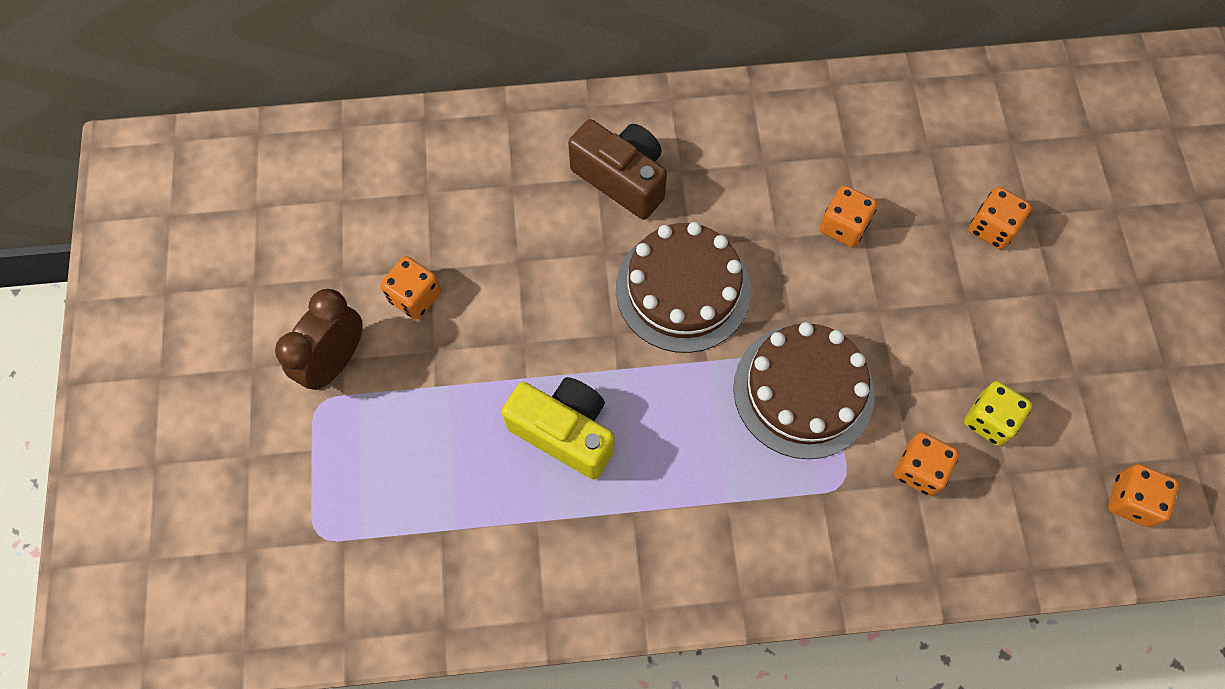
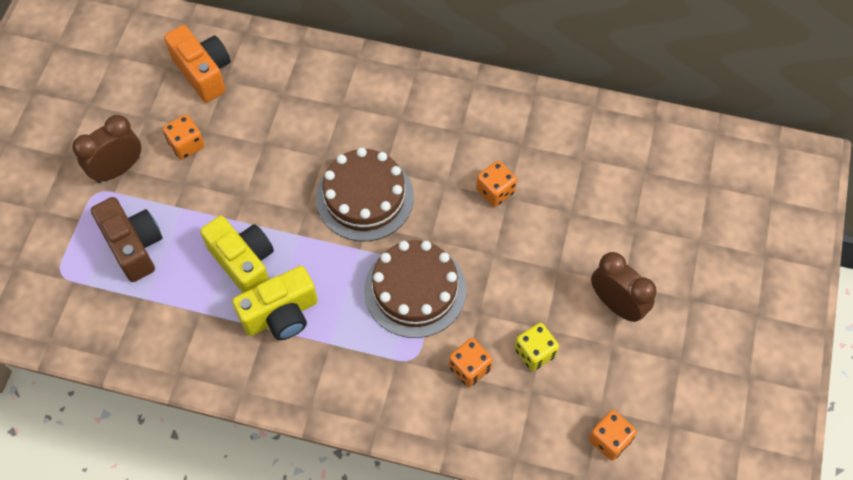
camera: 20 degrees right, 5 degrees down
brown camera [568,119,667,220] -> brown camera moved to [91,197,163,282]
orange dice [969,187,1032,249] -> none
none -> orange camera [164,25,231,103]
none -> yellow camera [232,266,318,340]
none -> brown clock [591,252,657,322]

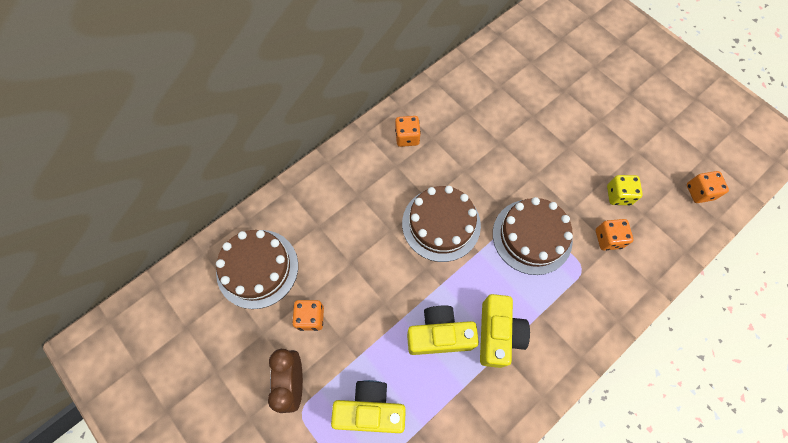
camera: 55 degrees left, 5 degrees up
brown camera [91,197,163,282] -> yellow camera [331,380,406,433]
orange camera [164,25,231,103] -> brown cake [216,230,298,309]
orange dice [476,161,517,207] -> orange dice moved to [395,116,421,147]
brown clock [591,252,657,322] -> none

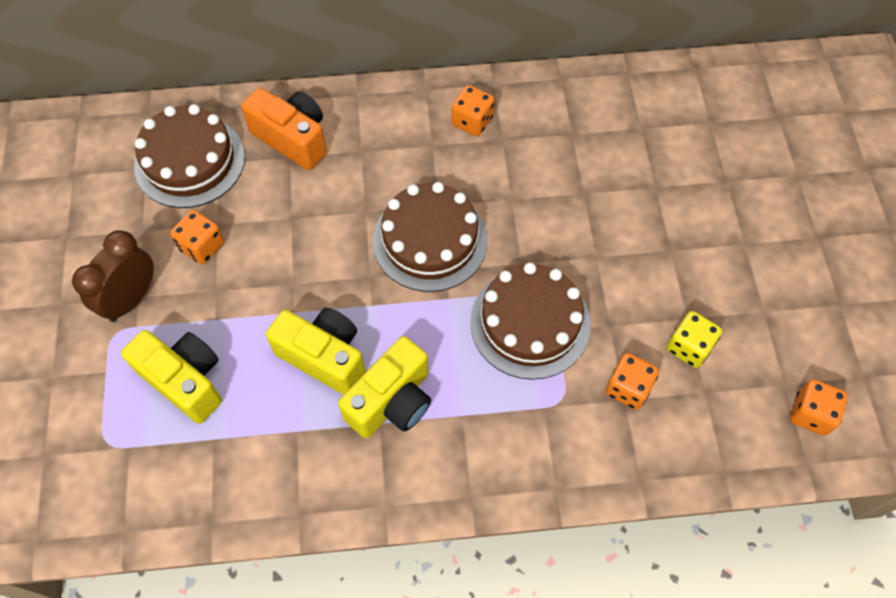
camera: 35 degrees right, 5 degrees down
none -> orange camera [241,88,327,170]

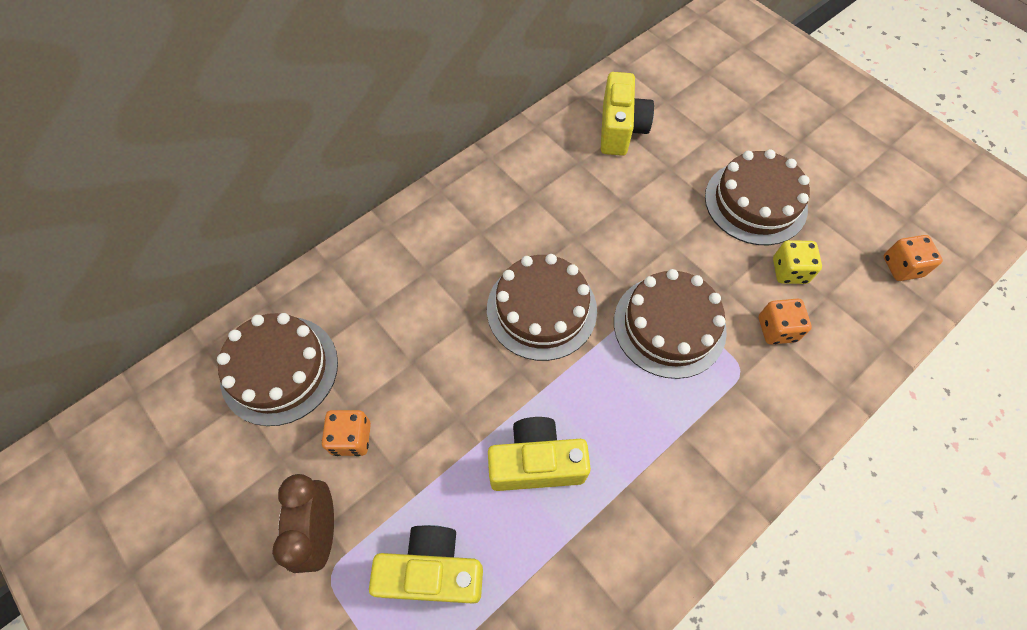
camera: 35 degrees left, 0 degrees up
orange camera [241,88,327,170] -> none
yellow camera [338,336,431,438] -> yellow camera moved to [601,72,654,156]
orange dice [451,85,494,136] -> none
none -> brown cake [705,149,810,245]

